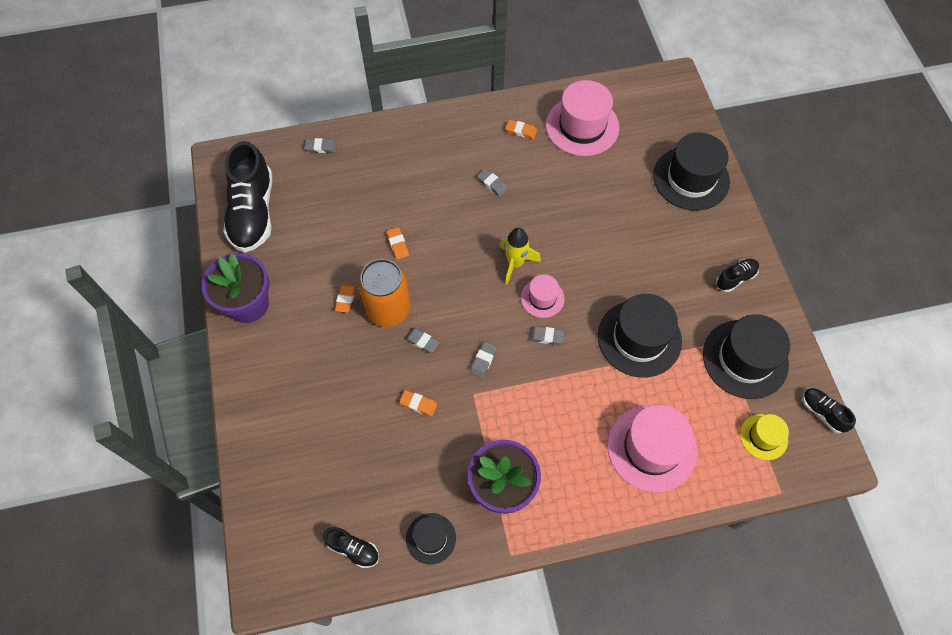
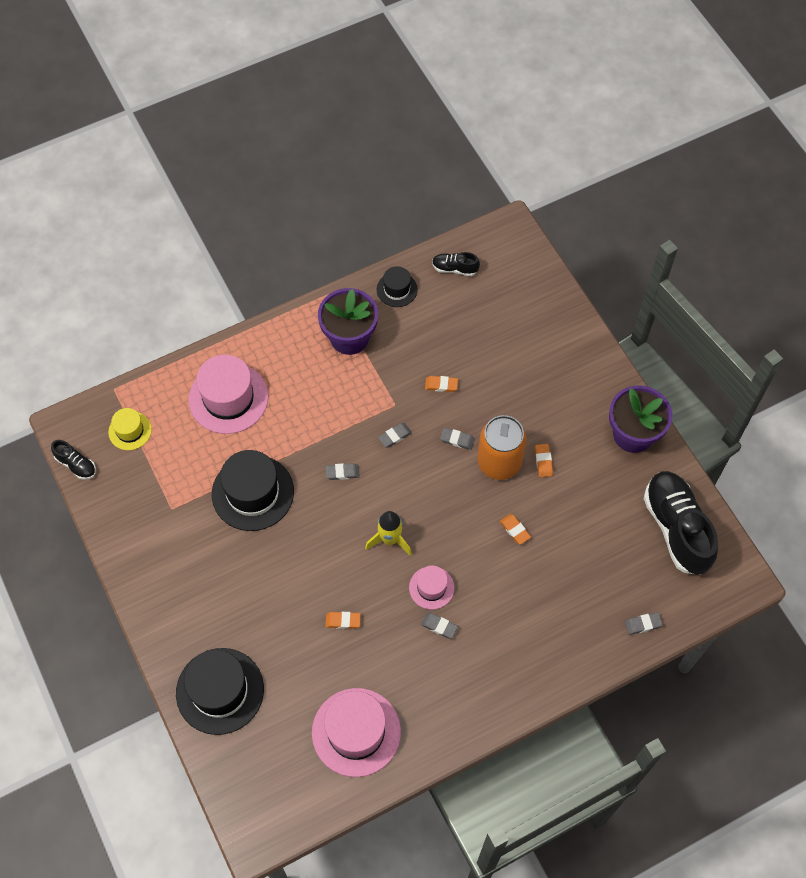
camera: 165 degrees right, 0 degrees up
grey eraser [470,342,497,378] -> grey eraser turned 45 degrees clockwise [378,423,412,448]
orange eraser [506,120,537,139] -> orange eraser moved to [325,612,361,629]
pink hat [521,274,565,318] -> pink hat moved to [409,565,454,610]
black hat [703,314,790,399] -> none
black shoe [716,259,759,292] -> none

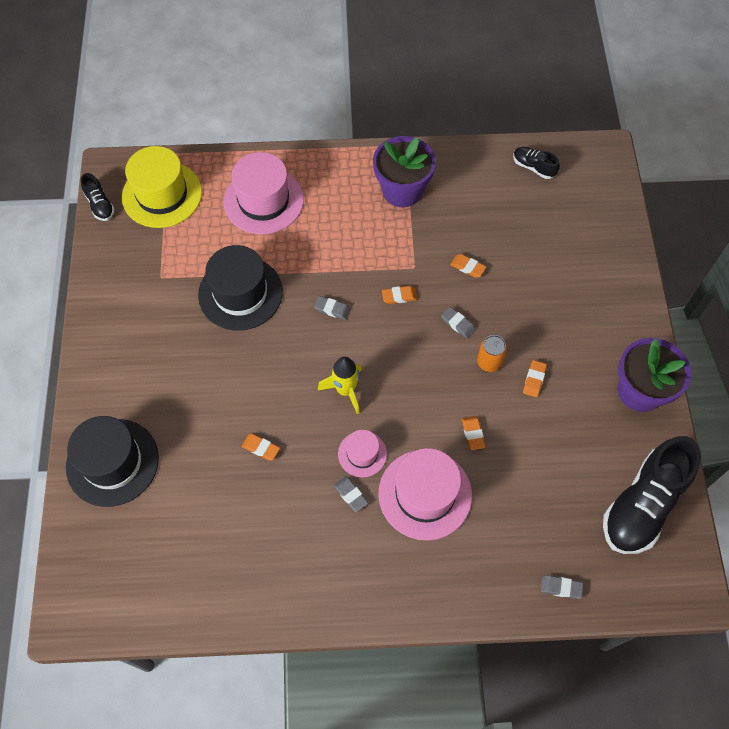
camera: 25 degrees right, 0 degrees up
yellow hat [108,408,152,450] -> yellow hat [122,146,202,228], size x1.87
pink hat [312,688,401,777] -> pink hat moved to [378,448,472,541]
black hat [377,266,418,307] -> none
grey eraser [378,423,412,448] -> orange eraser [382,286,417,304]
orange can [478,415,527,480] -> orange can [477,335,507,372], size x0.53
black shoe [644,471,718,575] -> black shoe turned 150 degrees counterclockwise [603,436,701,554]

